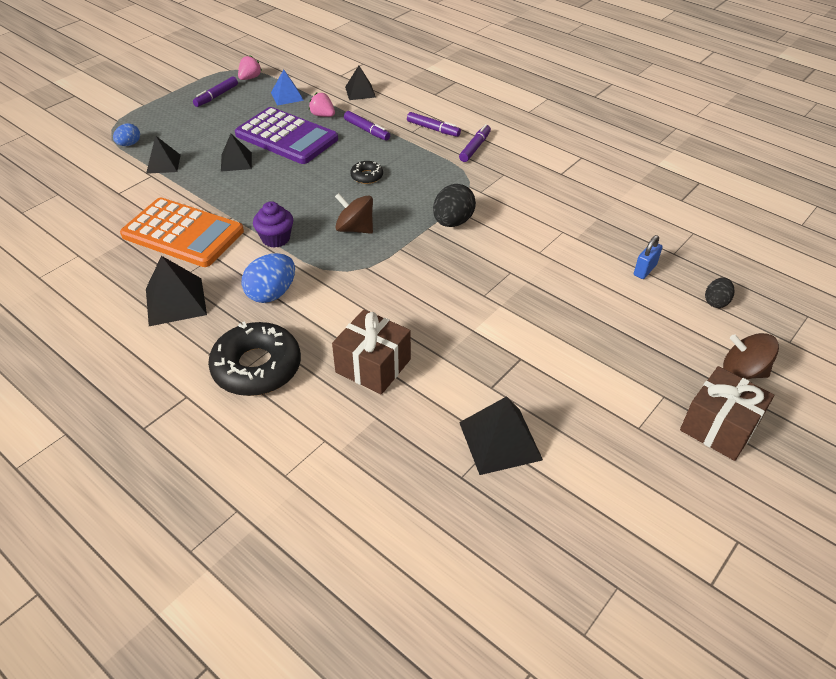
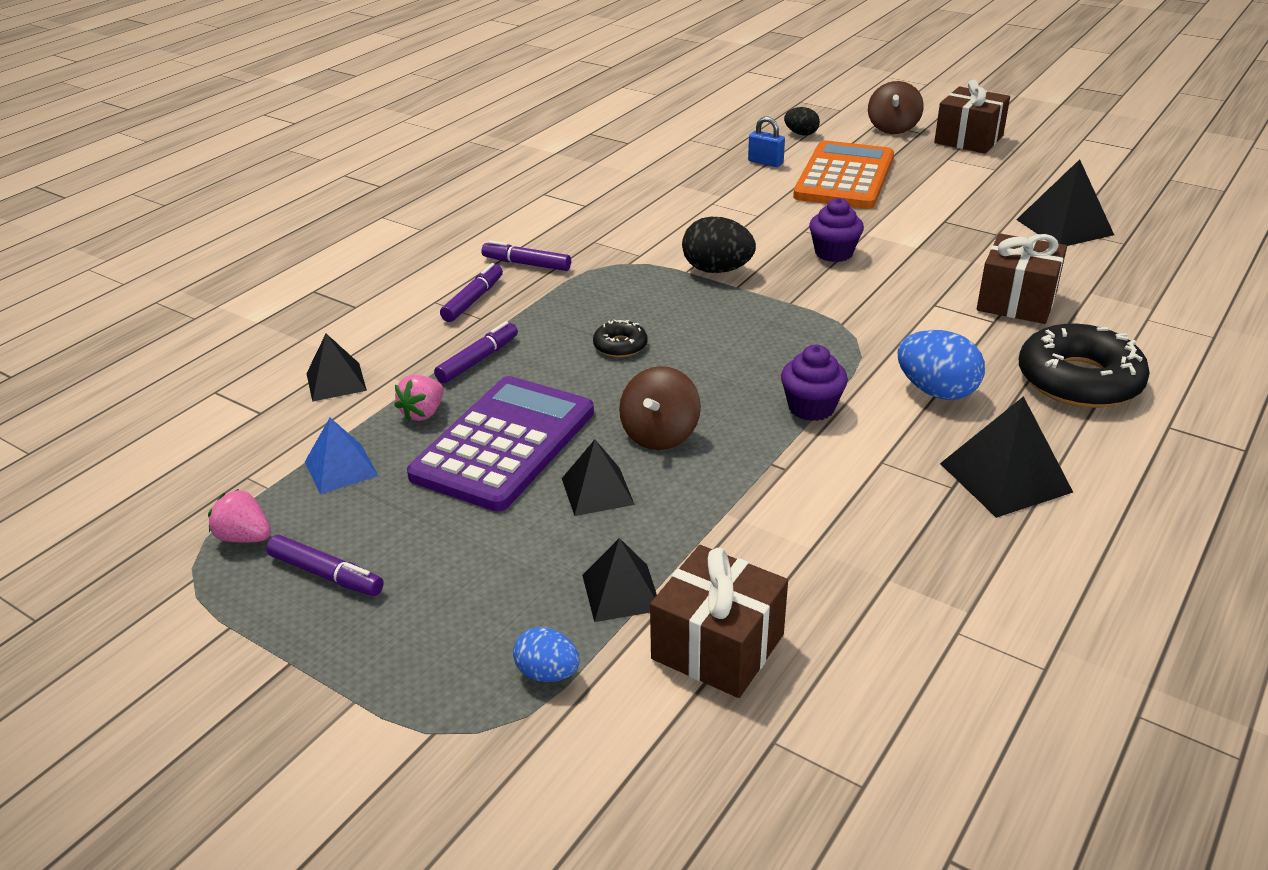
camera: 95 degrees left, 10 degrees down
orange calculator [120,198,244,267] -> orange calculator moved to [793,140,894,209]
brown spinning top [335,193,373,234] -> brown spinning top moved to [619,366,701,450]
none -> brown gift [650,545,788,698]
none -> purple cupcake [809,198,864,262]

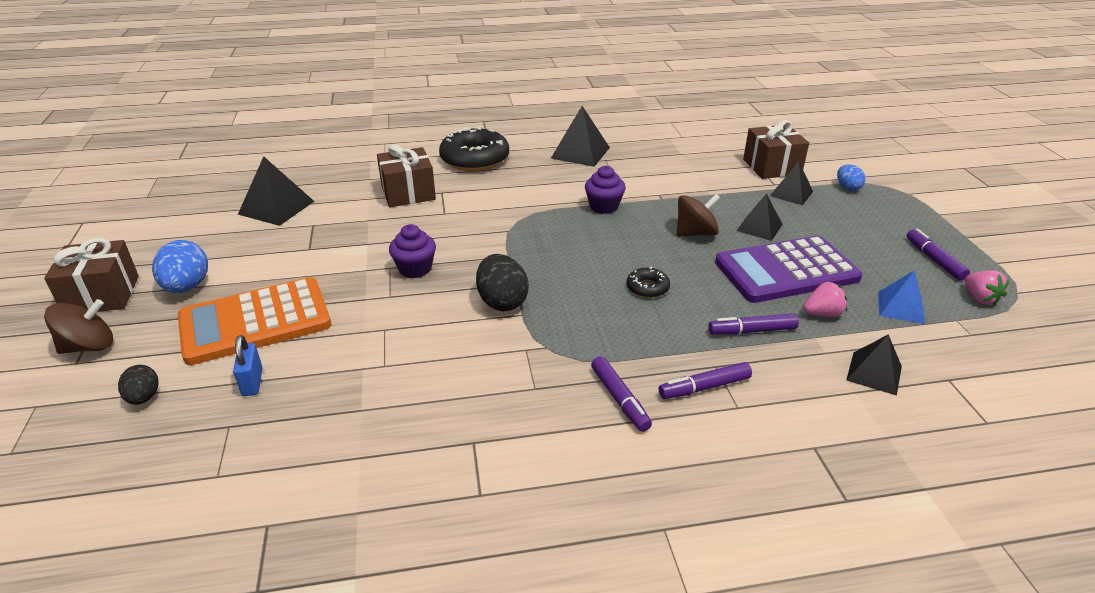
camera: 135 degrees left, 0 degrees up
blue egg [897,330,985,400] -> blue egg moved to [152,240,208,293]

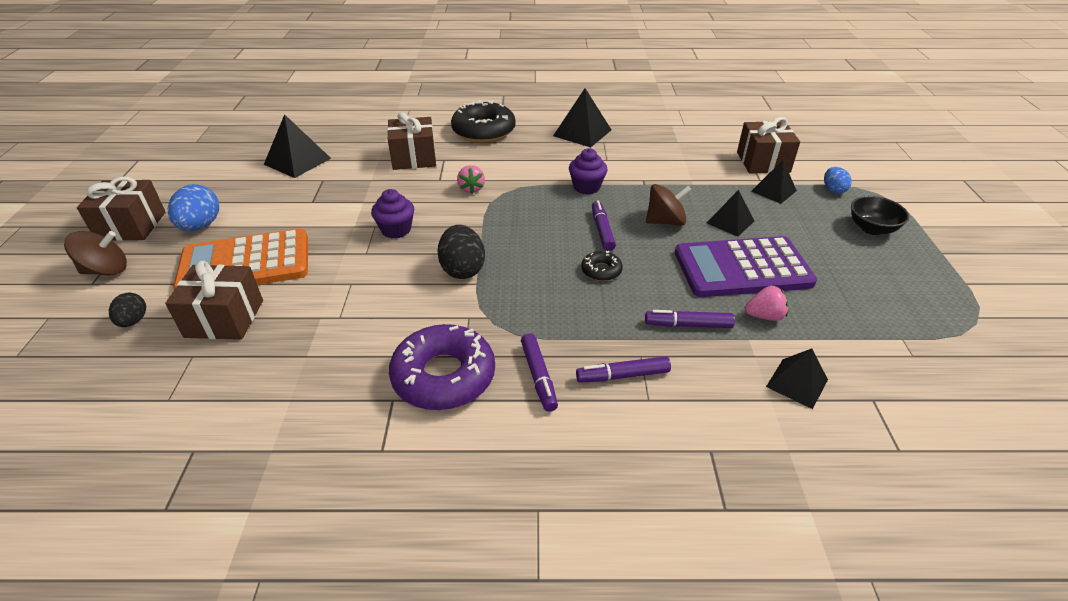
camera: 10 degrees right, 5 degrees up
blue padlock [233,335,262,396] -> brown gift [165,261,263,340]
blue pyramid [878,270,925,324] -> none
purple marker [907,229,970,281] -> purple marker moved to [592,200,616,251]
pink strawberry [965,270,1009,306] -> pink strawberry moved to [457,165,485,194]
none -> purple donut [389,324,495,410]
none -> black bowl [851,196,909,235]

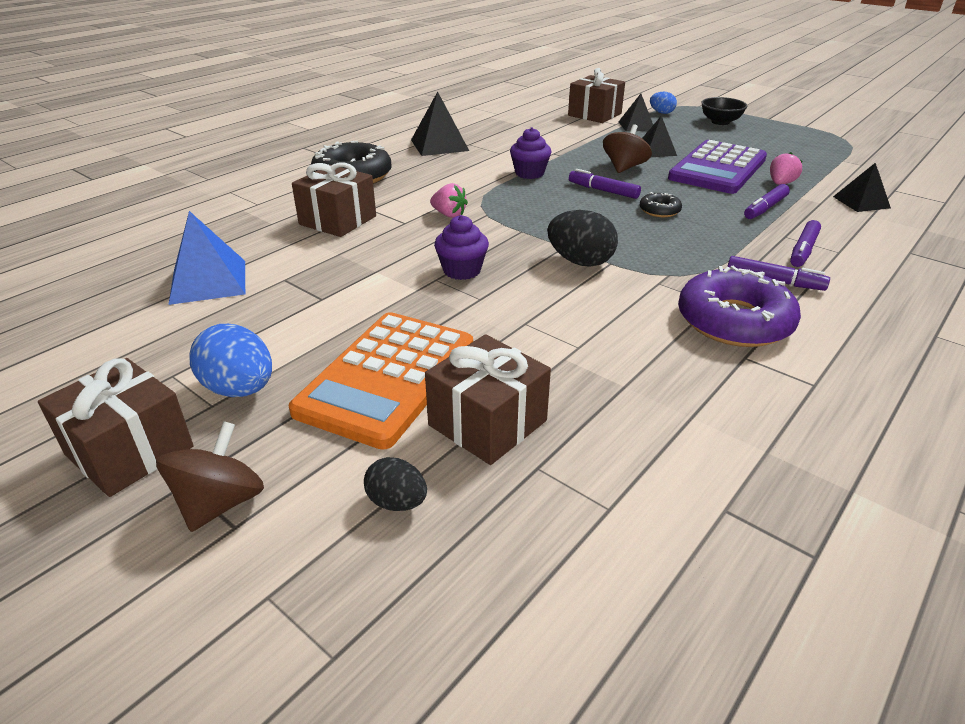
camera: 50 degrees left, 5 degrees down
black pyramid [264,114,331,178] -> blue pyramid [168,211,245,305]

